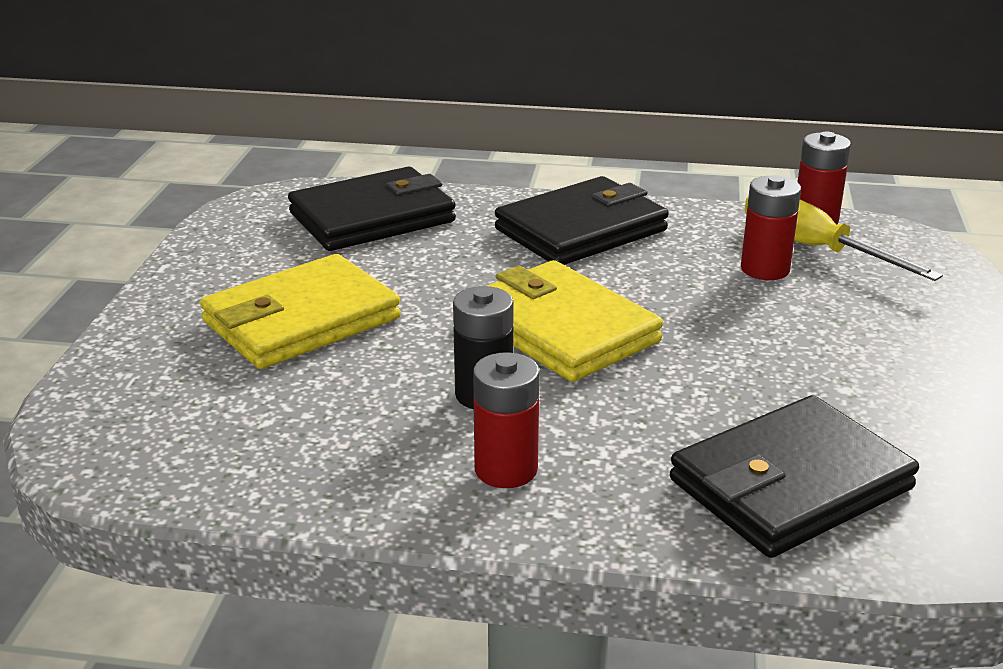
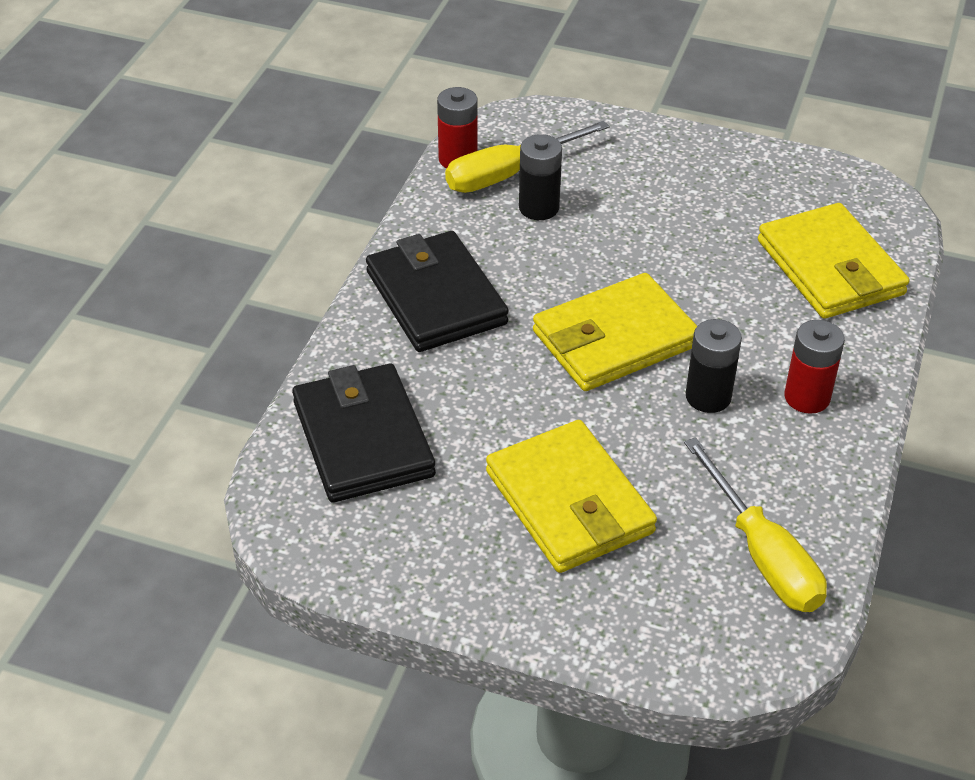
camera: 80 degrees left, 15 degrees up
black wallet [670,395,919,558] -> yellow wallet [758,203,910,319]
red battery [741,175,801,280] -> black battery [519,134,562,220]
none -> yellow screwdriver [684,437,827,612]

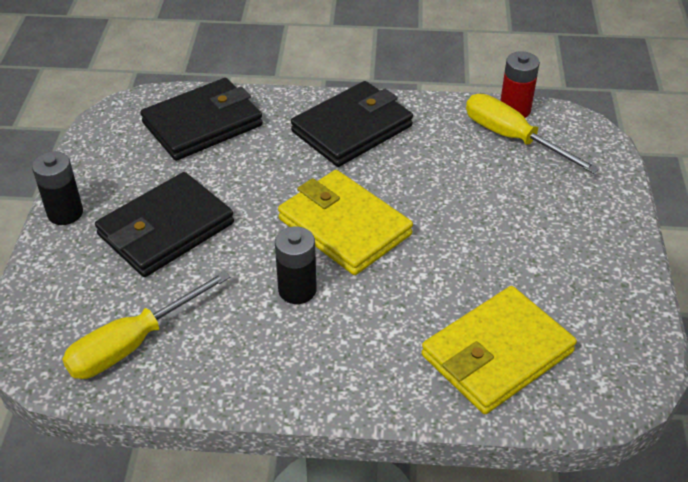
camera: 75 degrees right, 0 degrees up
yellow wallet [486,420,657,573] -> black wallet [95,172,234,277]
black battery [519,134,562,220] -> black battery moved to [32,151,83,225]
red battery [784,320,845,414] -> none

